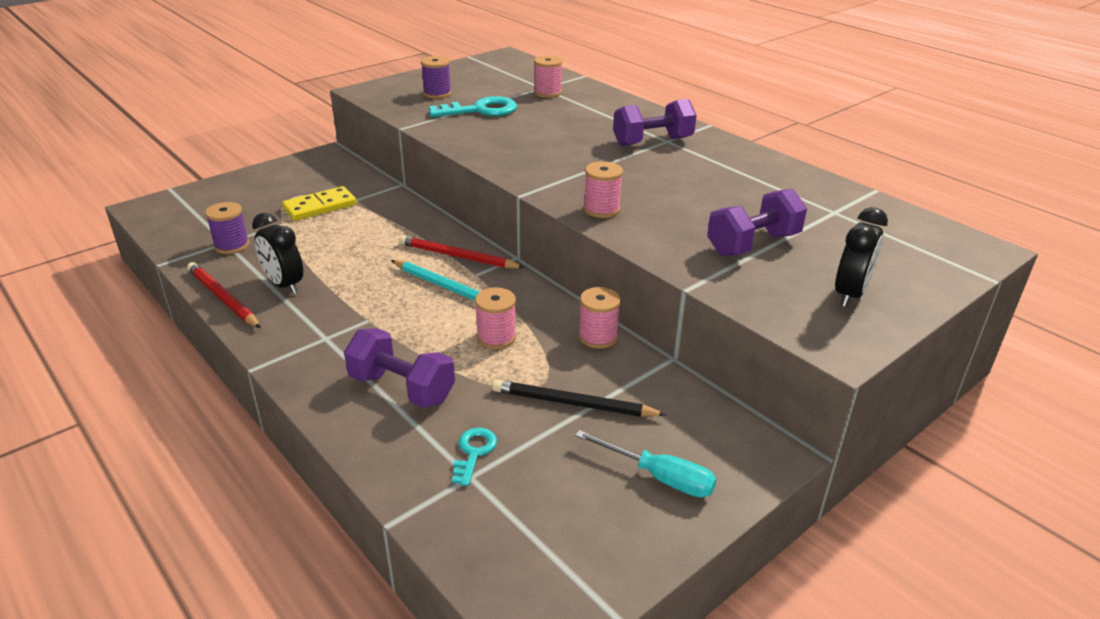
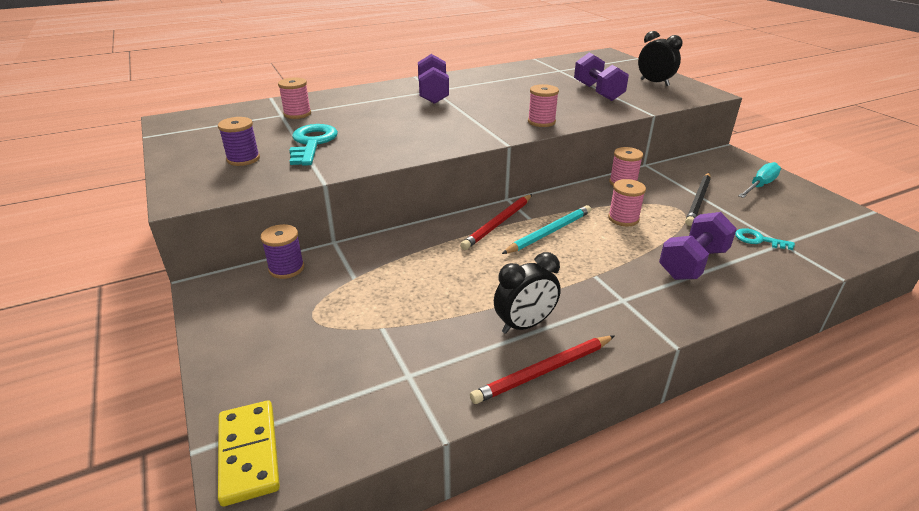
camera: 75 degrees left, 0 degrees up
purple spool [205,202,249,254] -> purple spool moved to [261,224,304,279]
yellow domino [282,186,357,221] -> yellow domino moved to [218,400,280,507]

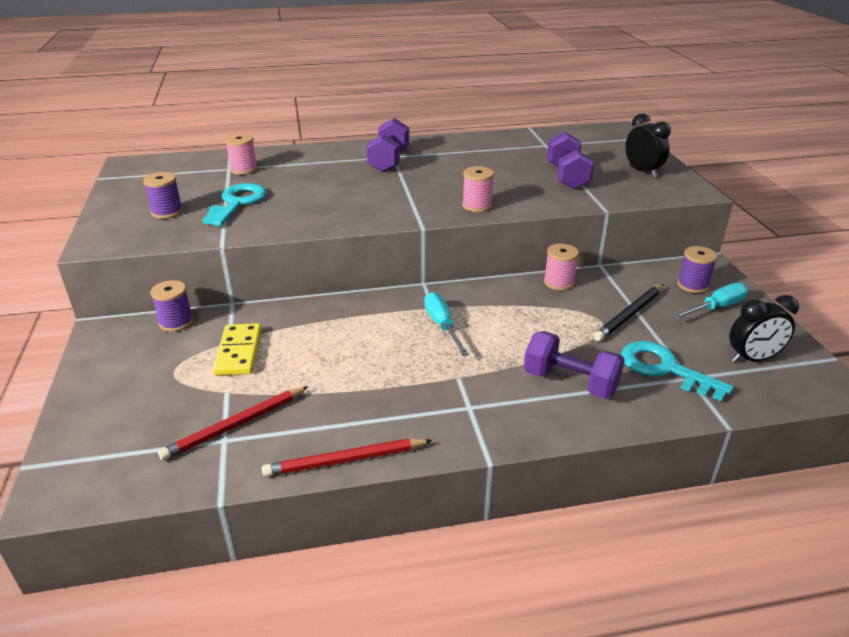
camera: 15 degrees right, 0 degrees up
yellow domino [218,400,280,507] -> yellow domino moved to [213,323,262,375]
red pencil [460,194,532,250] -> red pencil moved to [158,386,309,461]
black clock [494,252,561,334] -> black clock moved to [729,295,799,363]
turquoise pencil [502,205,591,254] -> turquoise screwdriver [424,292,469,356]
pink spool [608,179,646,226] -> none
purple dumbbell [659,212,737,280] -> purple dumbbell turned 60 degrees clockwise [524,331,625,399]
turquoise key [735,228,795,250] -> turquoise key [621,341,733,401], size x1.81
none -> purple spool [677,246,717,293]

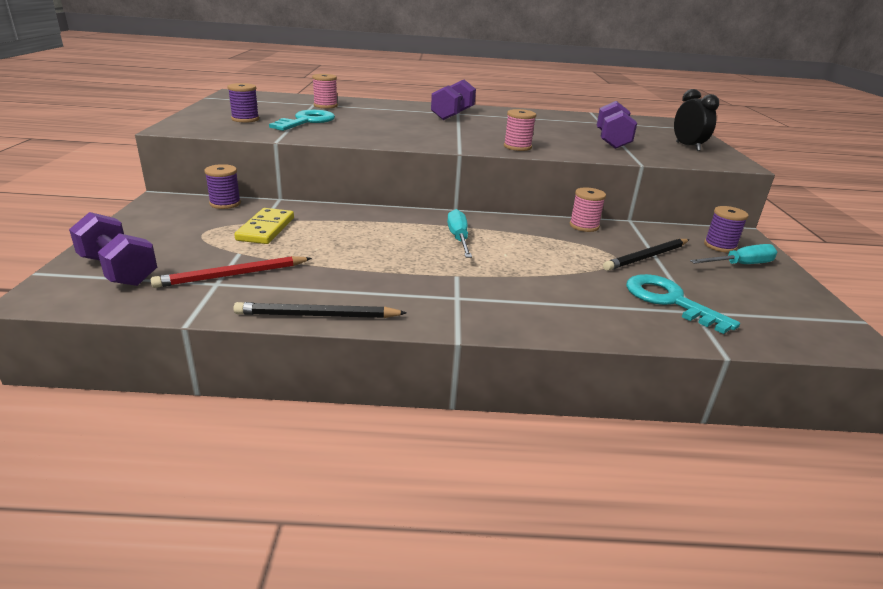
camera: 10 degrees right, 5 degrees down
red pencil [262,438,432,477] -> black pencil [233,302,407,318]
purple dumbbell [524,331,625,399] -> purple dumbbell moved to [69,212,157,286]
black clock [729,295,799,363] -> none

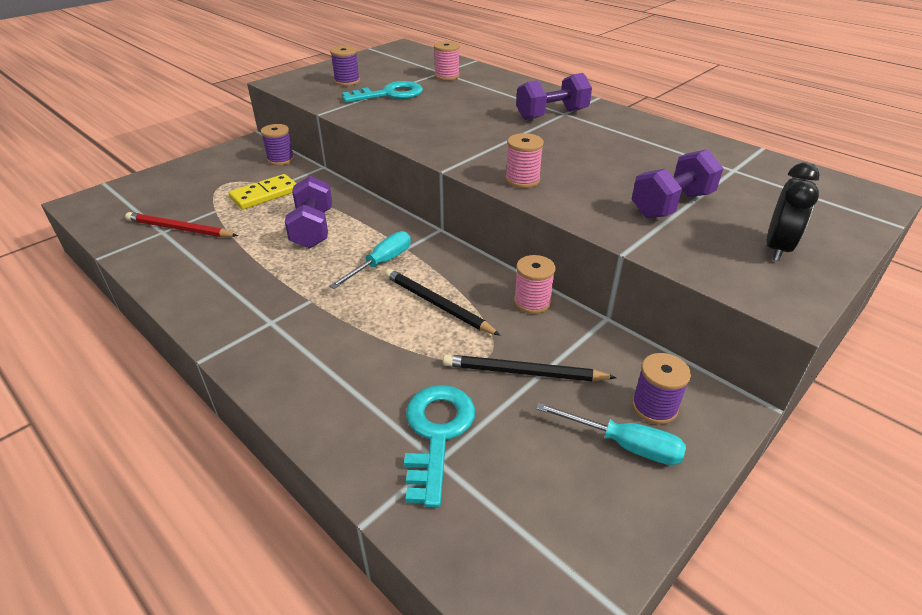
camera: 45 degrees right, 10 degrees up
purple dumbbell [69,212,157,286] -> purple dumbbell moved to [285,176,332,248]
black pencil [233,302,407,318] -> black pencil moved to [384,268,501,336]

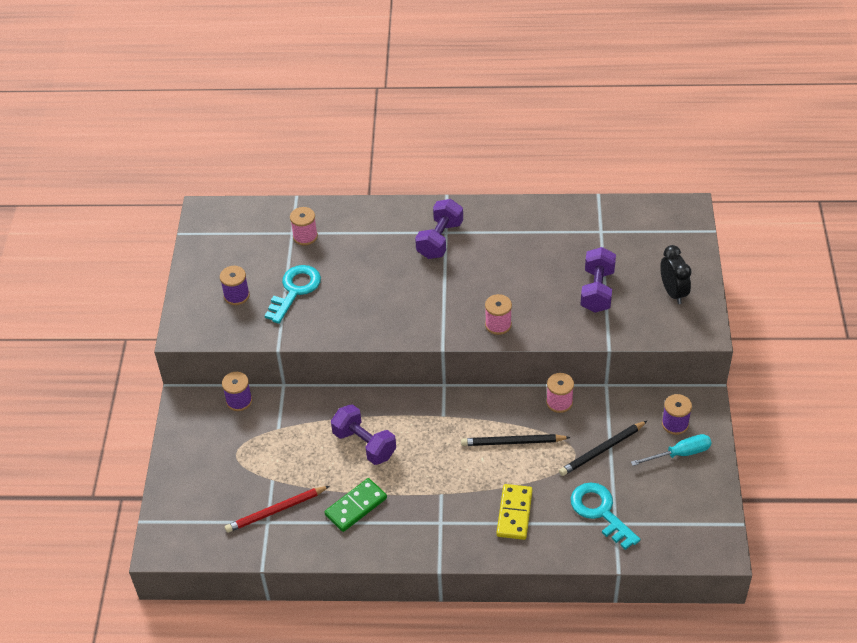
camera: 40 degrees left, 10 degrees up
yellow domino [228,174,297,210] -> yellow domino moved to [497,484,533,540]
turquoise screwdriver [329,231,411,289] -> none
none -> green domino [324,478,387,532]

